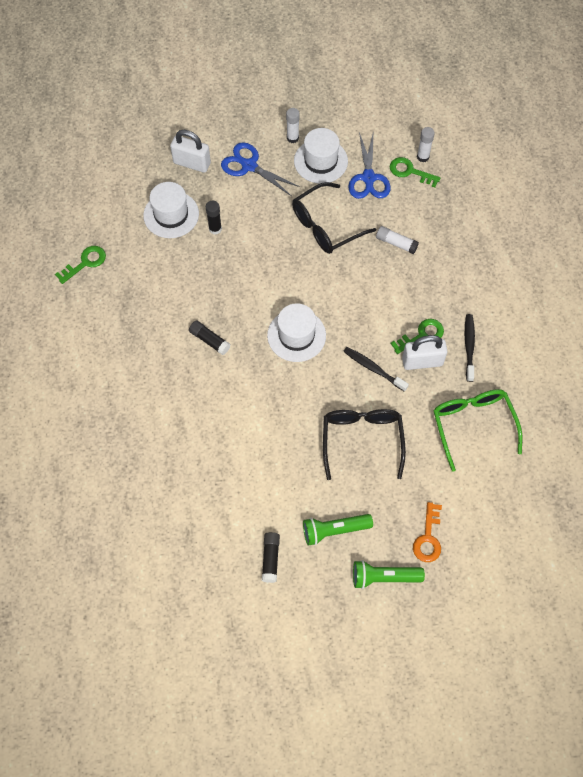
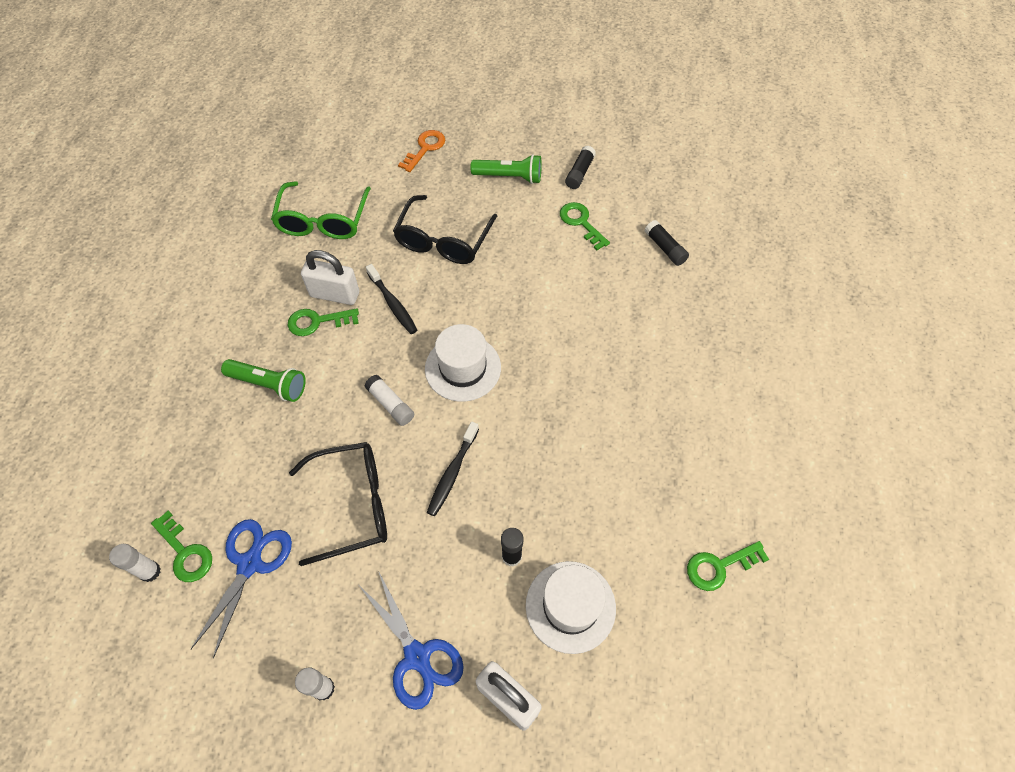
camera: 160 degrees left, 5 degrees down
black glue stick [189,320,231,355] -> black glue stick moved to [645,220,689,266]
white hat [294,128,348,184] -> none
green flashlight [353,560,425,589] -> green flashlight moved to [221,359,306,402]
white glue stick [376,226,419,254] -> white glue stick moved to [365,375,414,426]
black toothbrush [465,314,475,382] -> black toothbrush moved to [427,422,479,516]
none -> green key [560,202,610,250]

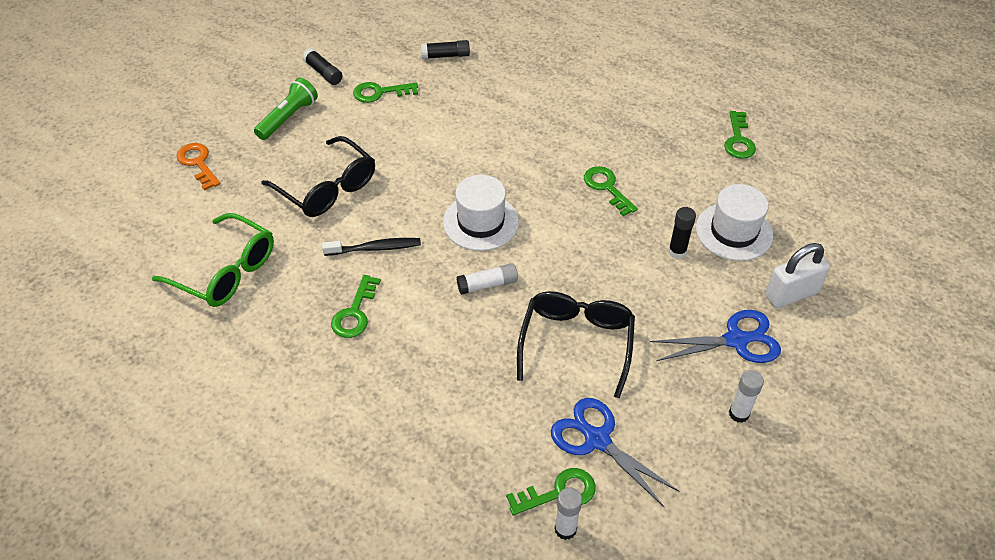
camera: 65 degrees left, 10 degrees down
green flashlight [221,359,306,402] -> none
white padlock [301,250,359,305] -> none
black toothbrush [427,422,479,516] -> none
none -> green key [584,166,638,216]

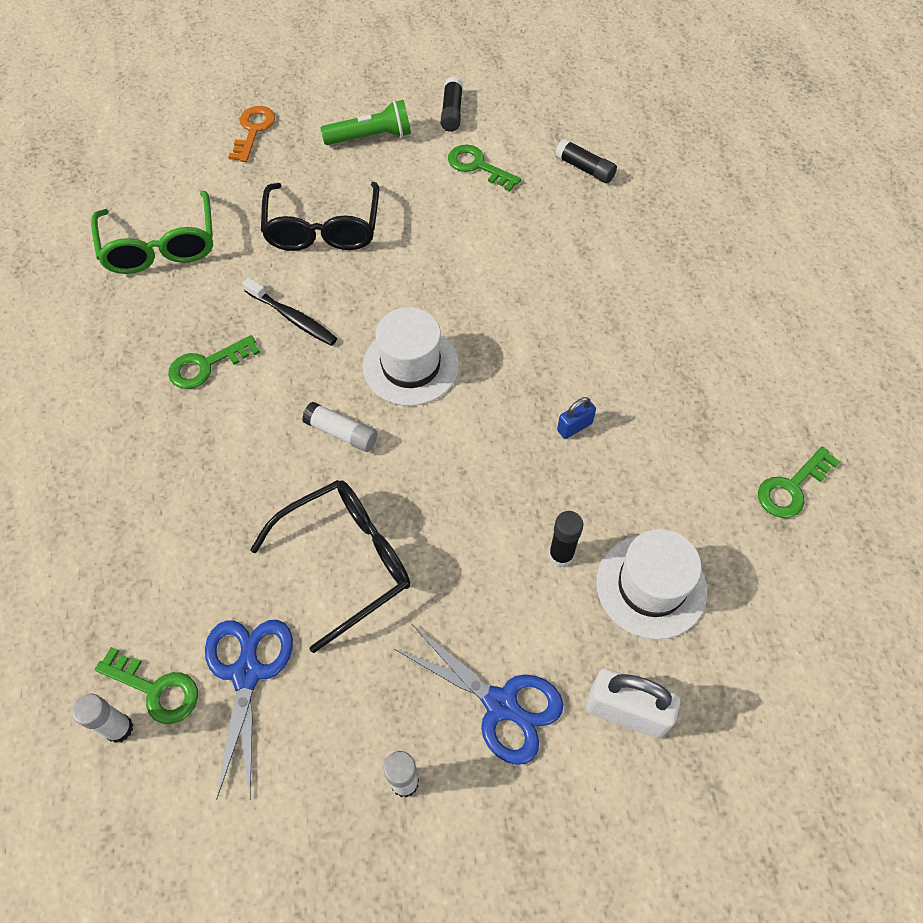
camera: 45 degrees right, 10 degrees up
green key [584,166,638,216] -> blue padlock [557,397,596,439]

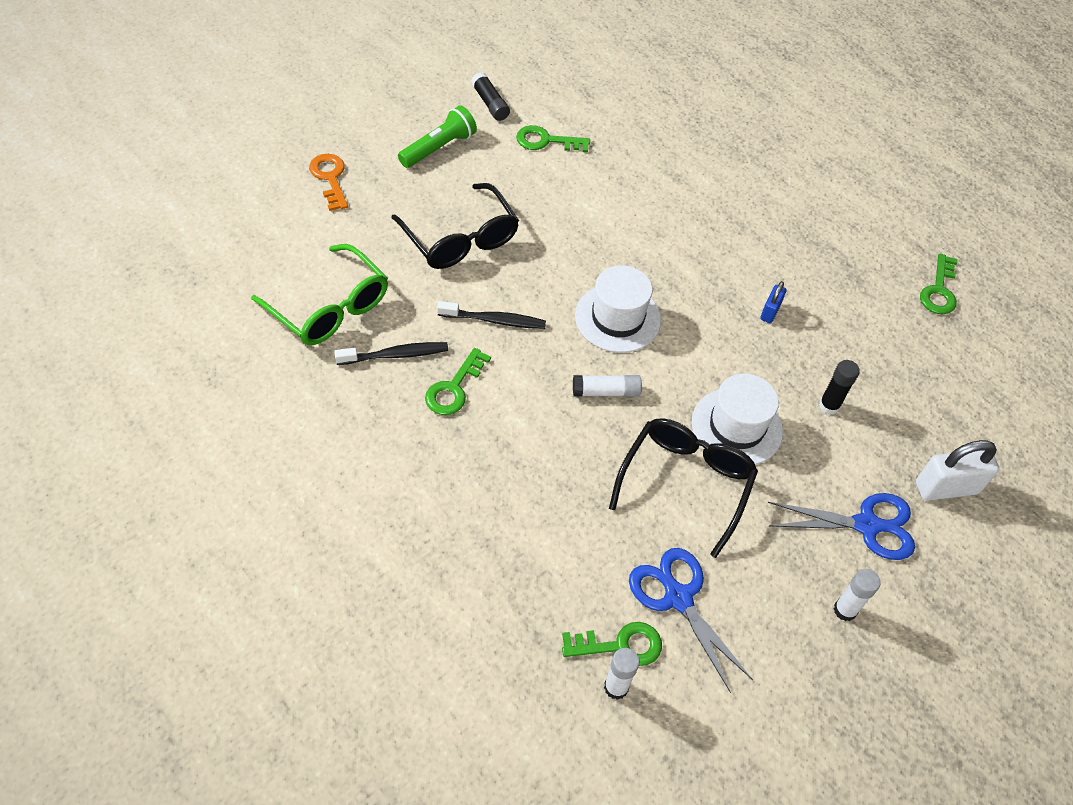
camera: 35 degrees left, 5 degrees down
black glue stick [555,139,617,184] -> none
white hat [596,529,707,640] -> white hat moved to [692,373,783,465]
none -> black toothbrush [334,342,448,365]

